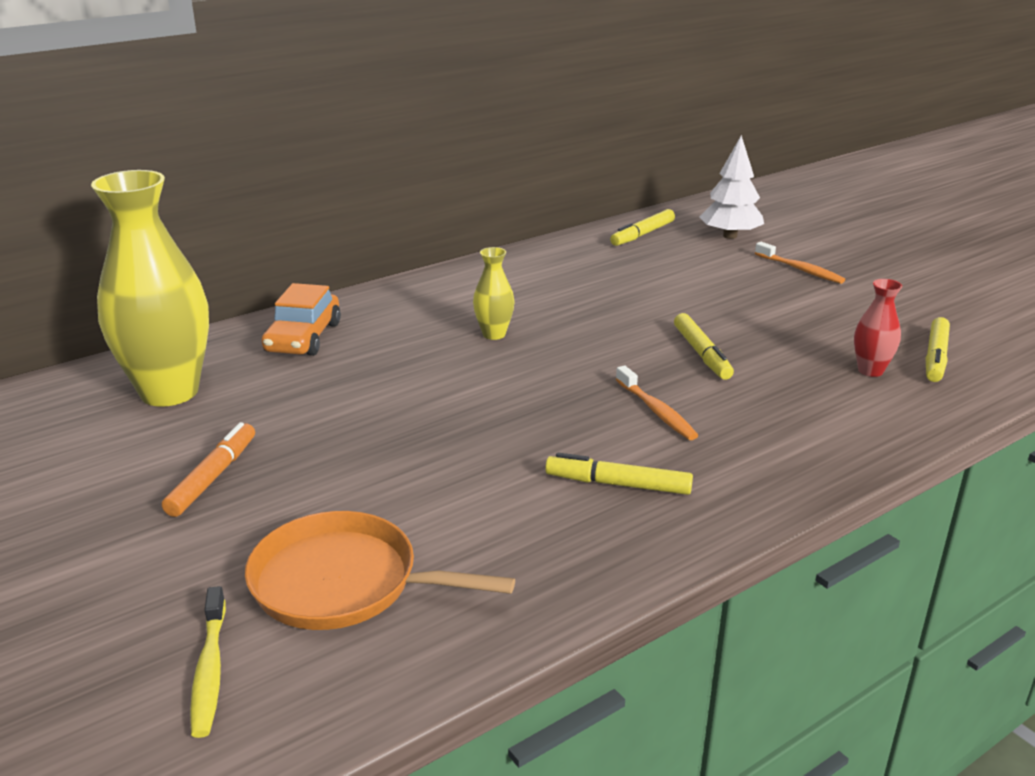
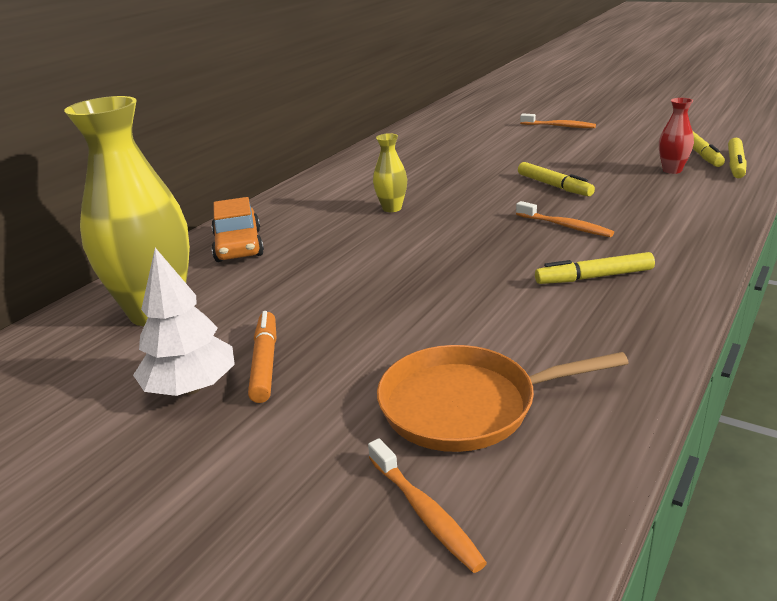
camera: 20 degrees left, 0 degrees up
yellow toothbrush [190,586,226,738] -> orange toothbrush [368,439,487,573]
yellow marker [610,209,675,246] -> yellow marker moved to [728,138,747,178]
white tree [699,135,764,239] -> white tree moved to [133,248,235,396]

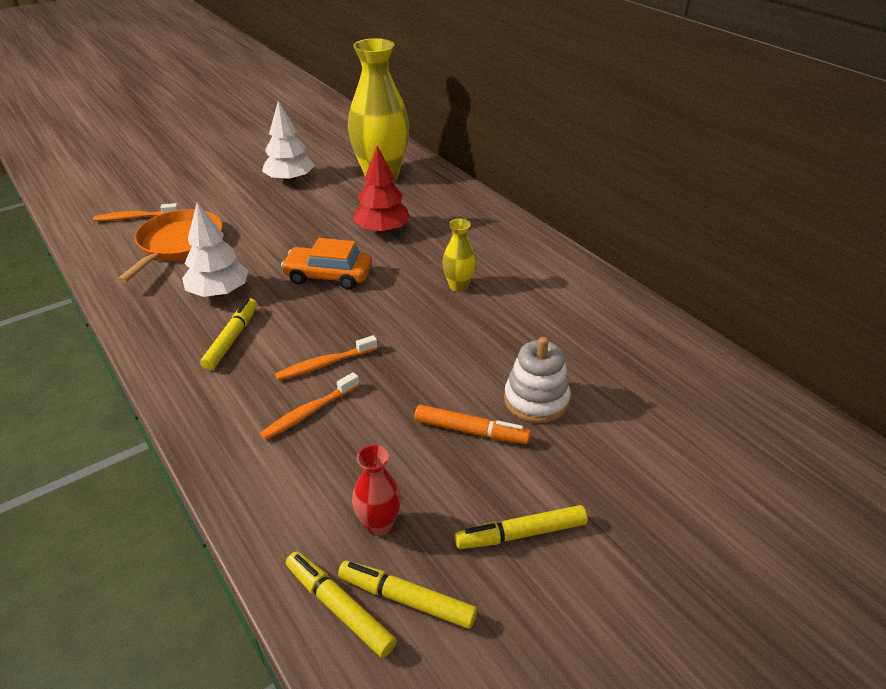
camera: 110 degrees right, 10 degrees up
orange car [211,197,264,262] -> orange car moved to [281,238,372,290]
orange marker [248,311,276,403] -> orange marker moved to [415,404,531,444]
yellow marker [518,162,595,196] -> yellow marker moved to [455,505,587,549]
orange toothbrush [520,113,596,128] -> orange toothbrush moved to [260,372,359,440]
none -> white tree [182,202,249,297]
none -> red tree [352,146,411,234]
none -> white stacking toy [504,337,571,423]

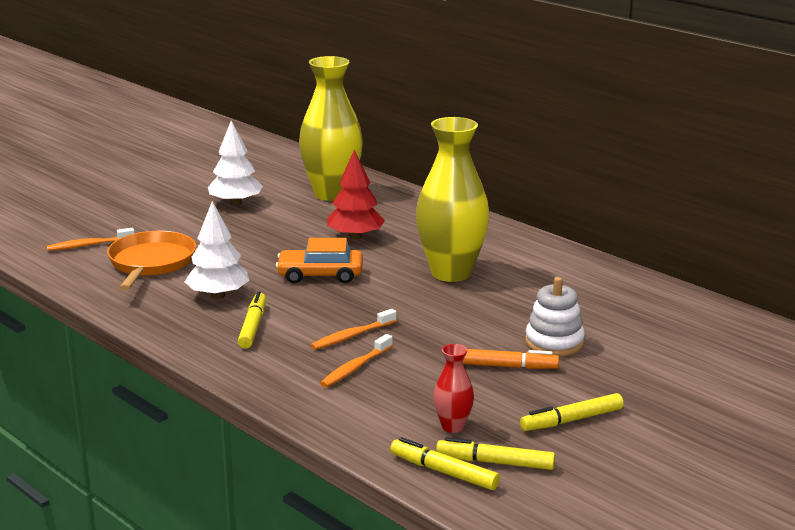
camera: 10 degrees left, 15 degrees down
yellow vase [442,219,476,292] -> yellow vase [416,117,490,282], size x2.23

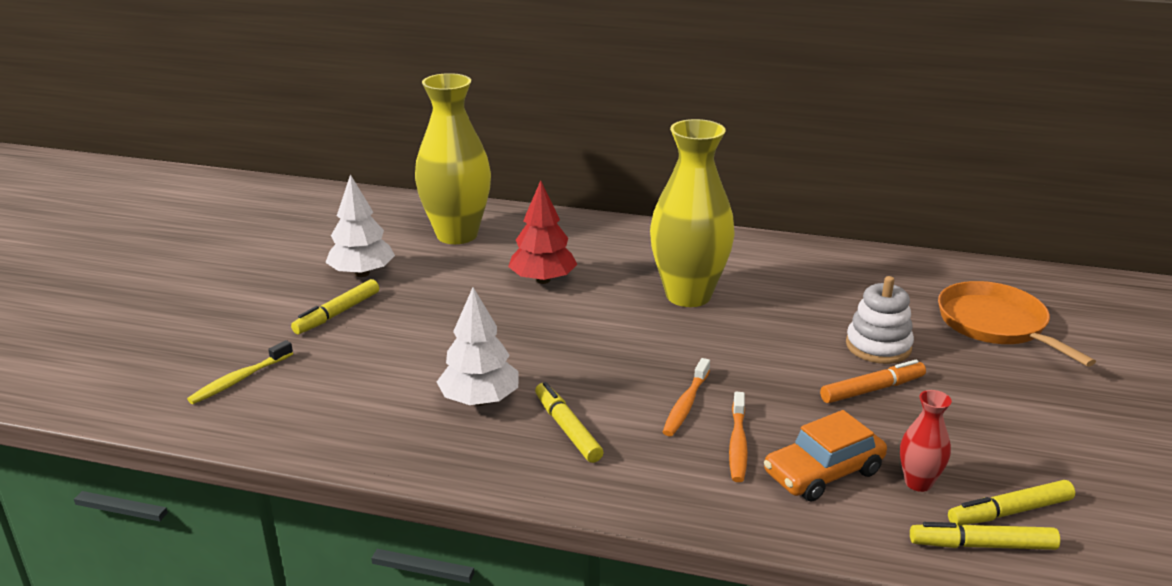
camera: 30 degrees left, 5 degrees up
orange toothbrush [47,228,135,251] -> yellow toothbrush [187,340,293,404]
orange pan [107,231,196,291] -> orange pan moved to [938,281,1096,367]
orange car [276,238,363,283] -> orange car moved to [764,410,887,502]
yellow marker [520,393,624,431] -> yellow marker moved to [291,279,379,334]

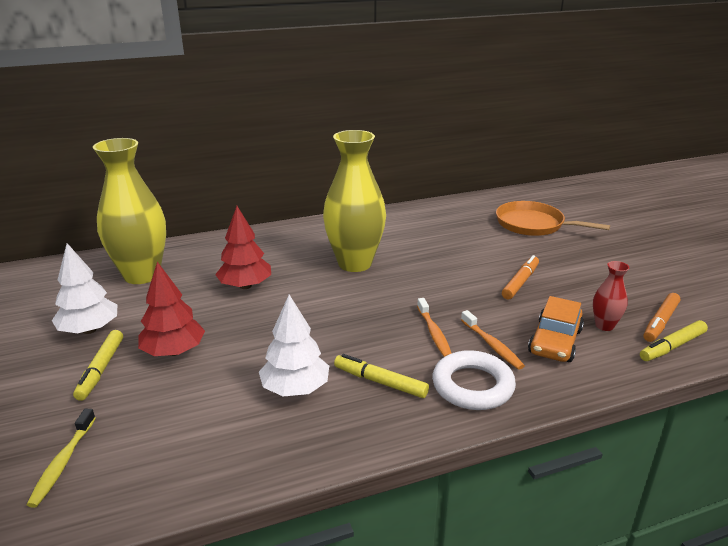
camera: 35 degrees left, 0 degrees up
white stacking toy [846,276,914,364] -> none
yellow marker [948,480,1075,526] -> orange marker [643,293,680,342]
none -> red tree [138,262,205,356]
none -> white ring [432,350,516,410]

